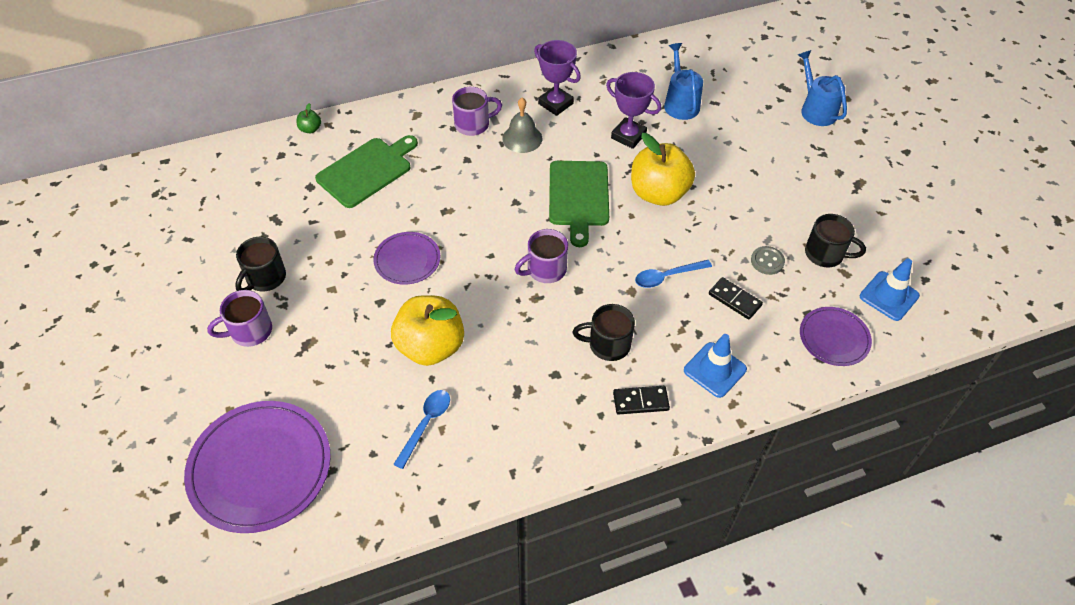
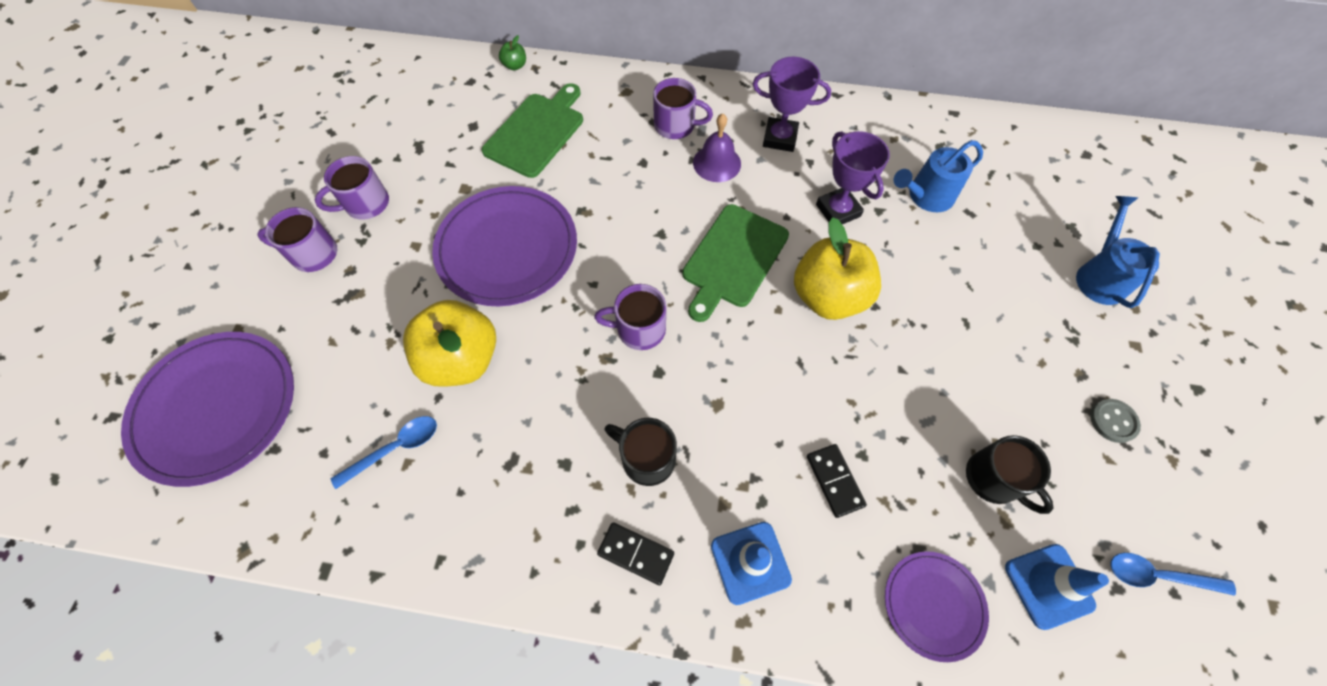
camera: 30 degrees right, 10 degrees up
black mug [235,237,286,291] -> purple mug [315,156,389,219]
green cutting board [315,135,418,208] -> green cutting board turned 45 degrees counterclockwise [482,83,583,178]
purple plate [373,232,440,285] -> purple plate [432,186,577,306], size x1.83
grey bell [502,98,542,153] -> purple bell [693,113,741,182]
purple trophy [534,40,581,116] -> purple trophy turned 60 degrees counterclockwise [753,57,831,152]
blue spoon [635,260,712,288] -> blue spoon moved to [1110,553,1236,596]
blue watering can [664,43,703,120] -> blue watering can turned 135 degrees counterclockwise [894,140,983,212]
grey button [751,246,785,275] -> grey button moved to [1090,399,1141,443]

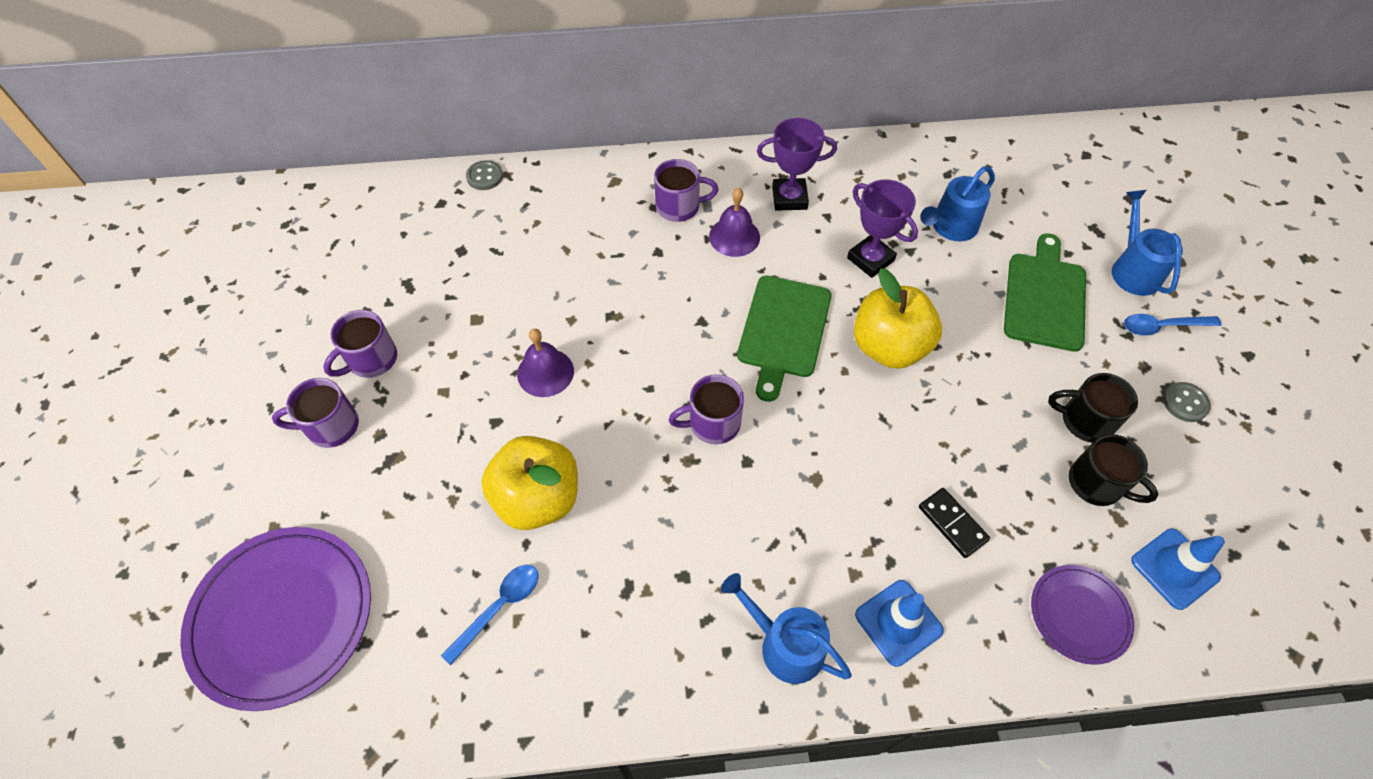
camera: 15 degrees left, 5 degrees down
purple plate [432,186,577,306] -> purple bell [517,329,574,397]
green cutting board [482,83,583,178] -> green cutting board moved to [1004,233,1086,352]
green apple [499,35,526,70] -> grey button [466,160,503,190]
black domino [597,522,674,585] -> blue watering can [721,573,852,684]
black mug [605,418,677,486] -> black mug moved to [1048,373,1138,443]
blue spoon [1110,553,1236,596] -> blue spoon moved to [1124,314,1222,336]

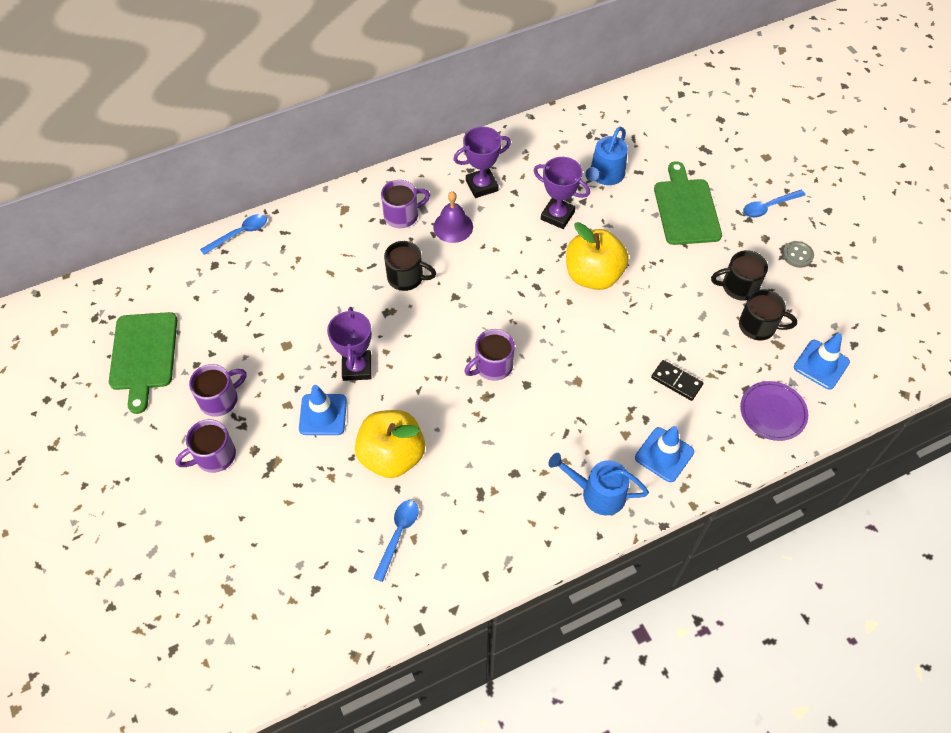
camera: 20 degrees left, 0 degrees up
purple plate [180,527,371,711] -> none
purple mug [323,310,397,378] -> purple mug turned 150 degrees counterclockwise [189,364,247,417]
grey button [466,160,503,190] -> blue spoon [200,214,267,255]
purple bell [517,329,574,397] -> purple trophy [327,307,372,381]
green cutting board [737,276,831,402] -> green cutting board moved to [109,312,177,414]
blue watering can [1112,190,1183,296] -> none
none -> blue traffic cone [299,385,347,435]
none -> black mug [384,241,436,291]

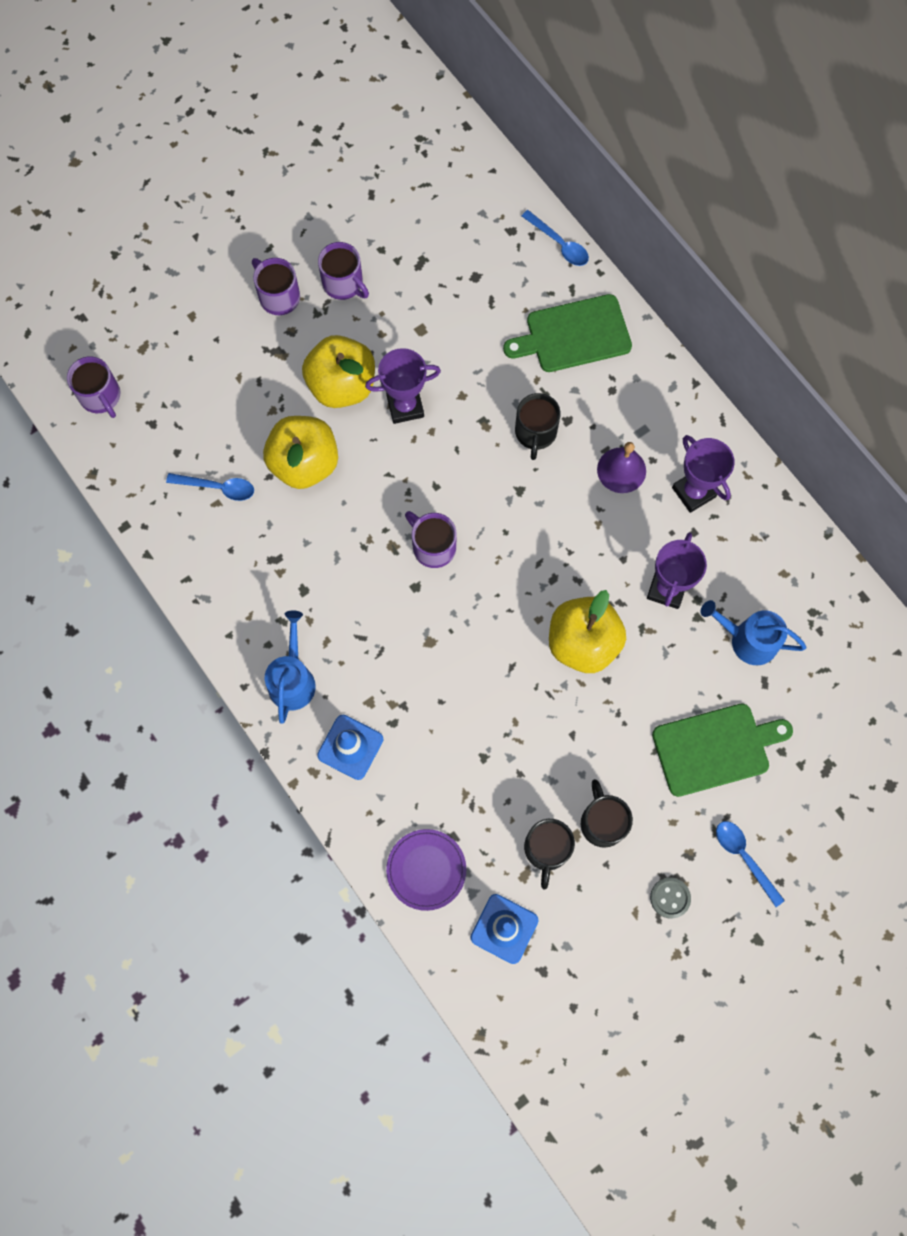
camera: 80 degrees right, 15 degrees up
green cutting board [109,312,177,414] -> green cutting board moved to [503,294,632,372]
blue traffic cone [299,385,347,435] -> yellow apple [302,335,375,408]
purple mug [381,180,430,228] -> purple mug moved to [67,357,121,418]
black domino [651,360,704,401] -> none

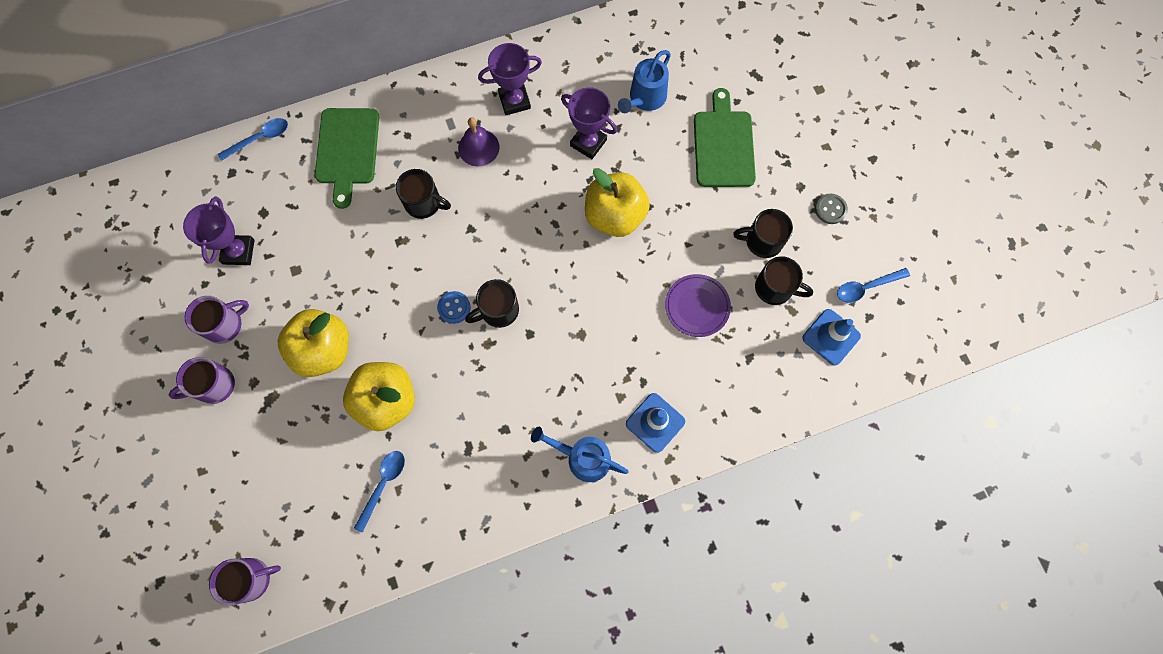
camera: 75 degrees left, 0 degrees up
purple trophy [365,348,441,424] -> purple trophy moved to [183,197,255,265]
purple plate [386,829,466,911] -> purple plate moved to [665,274,731,337]
purple mug [405,511,457,568] -> black mug [465,279,519,328]
blue spoon [716,821,785,907] -> blue spoon moved to [837,268,910,303]
none -> blue button [437,291,470,324]

